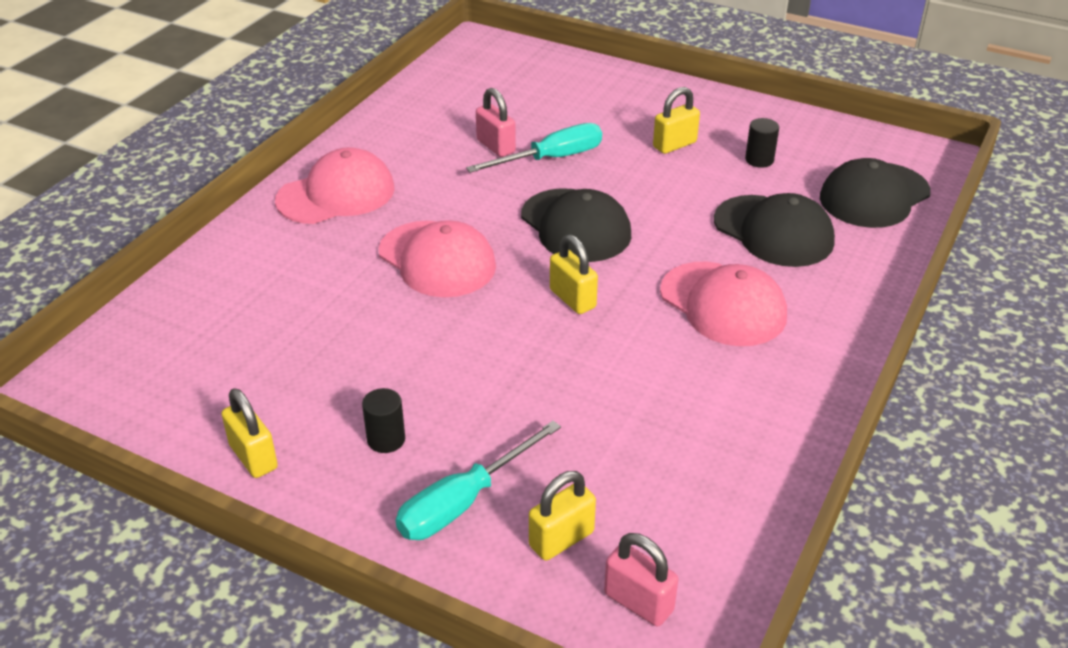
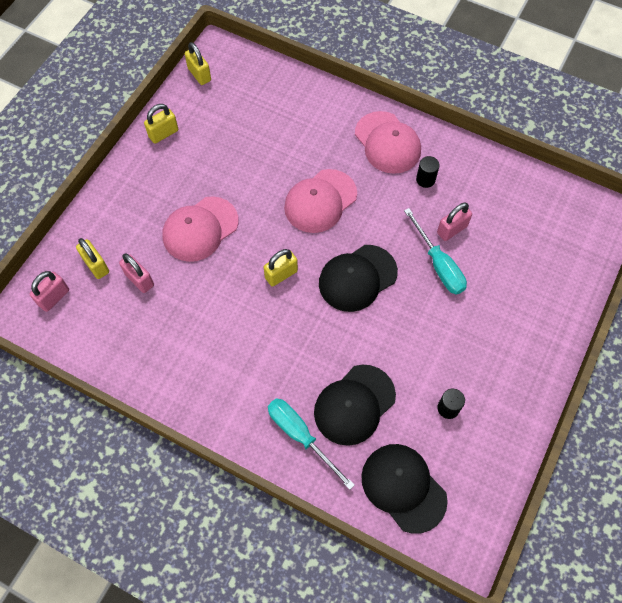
camera: 90 degrees right, 25 degrees up
black cylinder [362,388,405,453] -> black cylinder moved to [416,156,440,188]
turquoise screwdriver [396,421,561,540] -> turquoise screwdriver moved to [268,398,355,490]
yellow padlock [653,87,700,154] -> yellow padlock moved to [185,42,211,85]
pink cap [660,262,787,346] -> pink cap moved to [162,196,239,262]
none -> pink padlock [119,253,154,293]

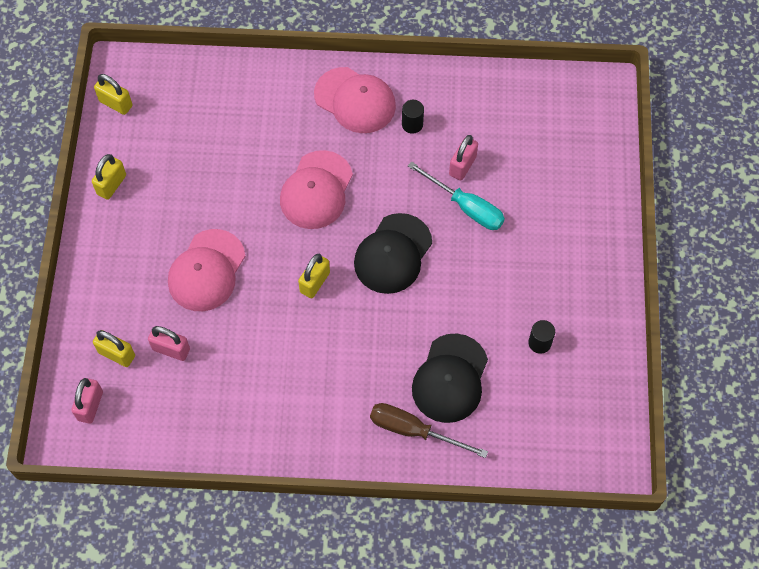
camera: 25 degrees left, 0 degrees up
turquoise screwdriver [268,398,355,490] -> brown screwdriver [370,403,488,458]
black cap [361,444,448,534] -> none

